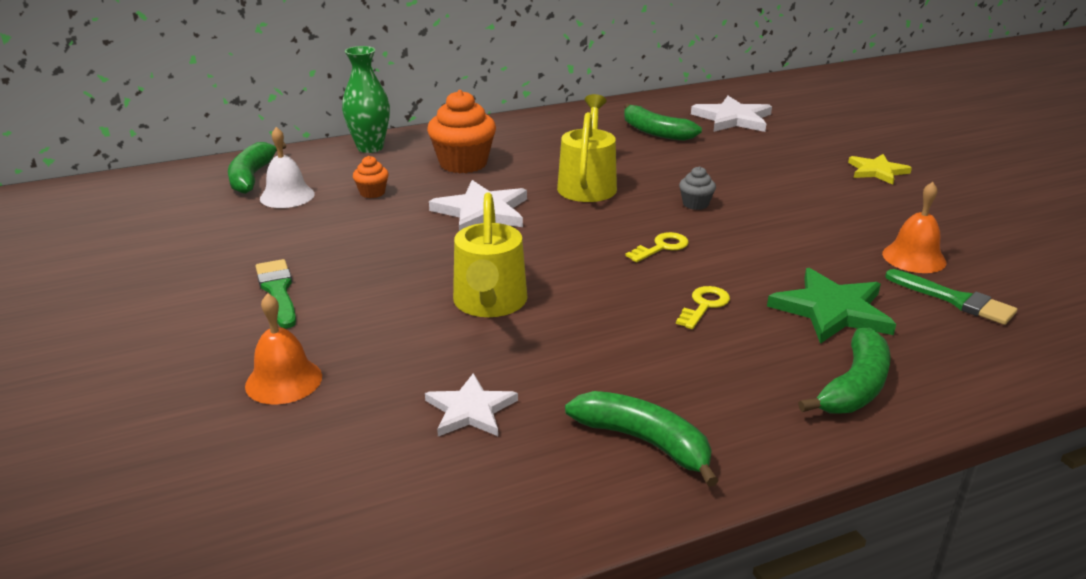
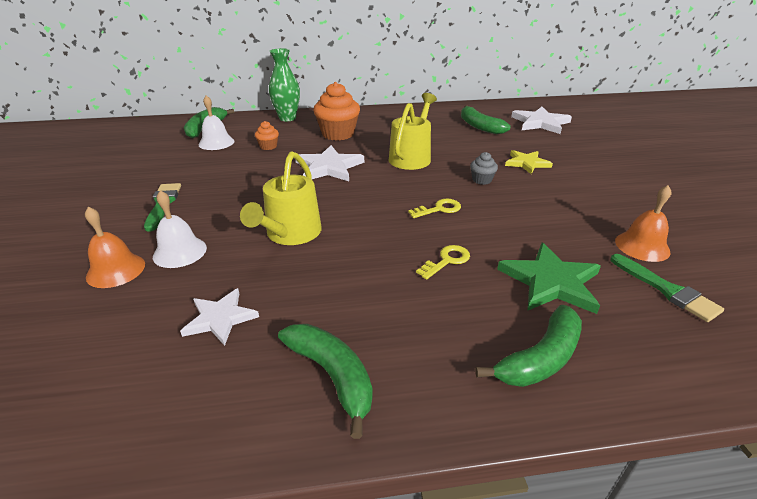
camera: 15 degrees right, 5 degrees up
yellow star [848,154,912,185] -> yellow star moved to [505,150,553,174]
none -> white bell [153,190,207,268]

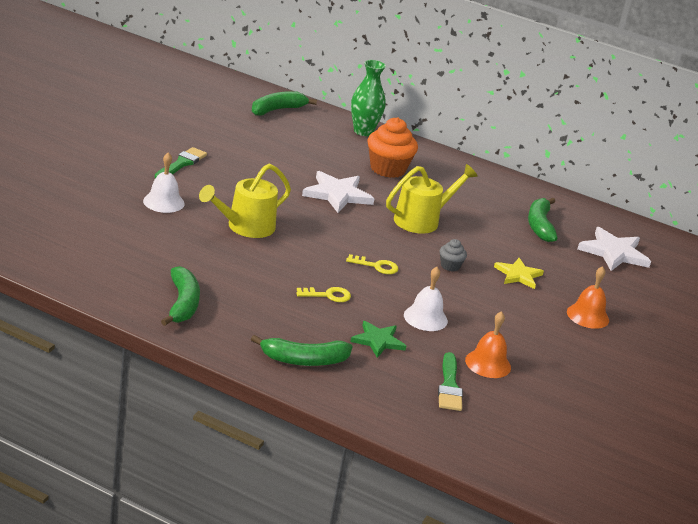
camera: 30 degrees right, 5 degrees down
orange bell [85,207,145,288] -> orange bell moved to [567,266,609,329]
white star [180,288,259,346] -> none
white bell [199,95,234,150] -> white bell moved to [404,267,448,331]
orange cupcake [255,121,279,150] -> none
green star [497,243,601,314] -> green star [350,321,406,358], size x0.66

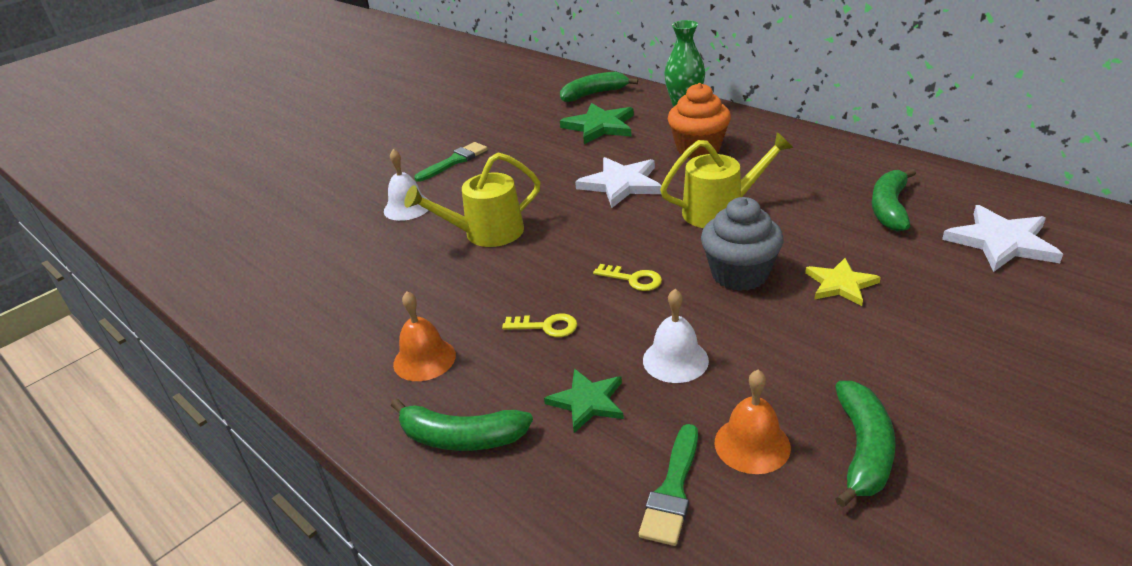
camera: 25 degrees right, 5 degrees up
green banana [161,266,200,326] -> green banana moved to [835,381,896,508]
grey cupcake [440,239,467,271] -> grey cupcake [701,197,784,291], size x2.04
orange bell [567,266,609,329] -> orange bell moved to [393,291,456,381]
none -> green star [560,103,634,144]

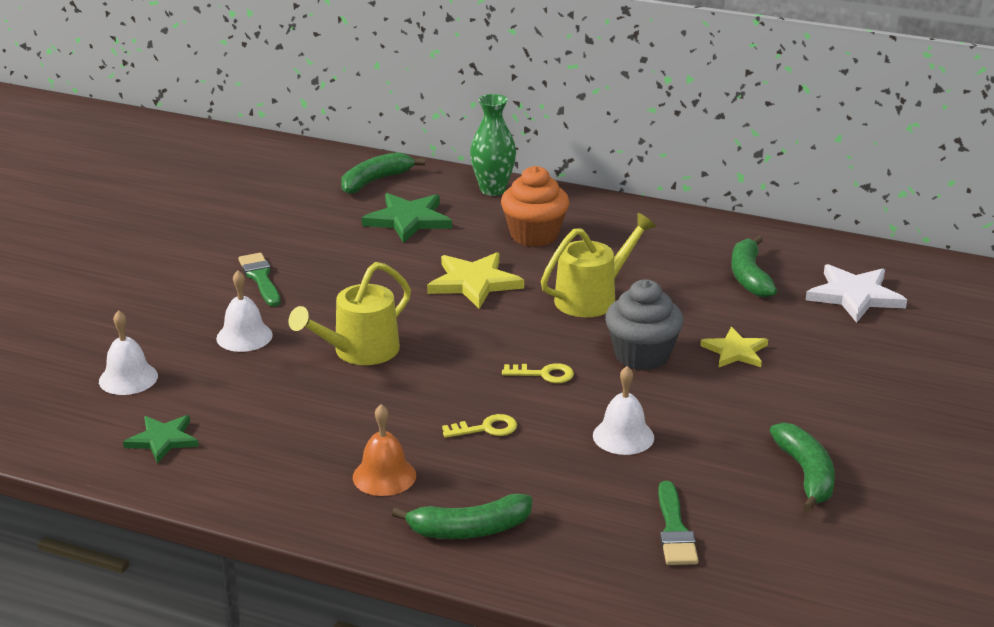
camera: 25 degrees left, 5 degrees down
green brush [414,142,488,182] -> green brush turned 45 degrees counterclockwise [238,253,281,307]
green star [544,368,624,433] -> green star moved to [123,415,199,463]
white star [575,157,662,208] -> yellow star [427,252,524,309]
orange bell [715,370,791,474] -> none
none -> white bell [99,310,158,395]

